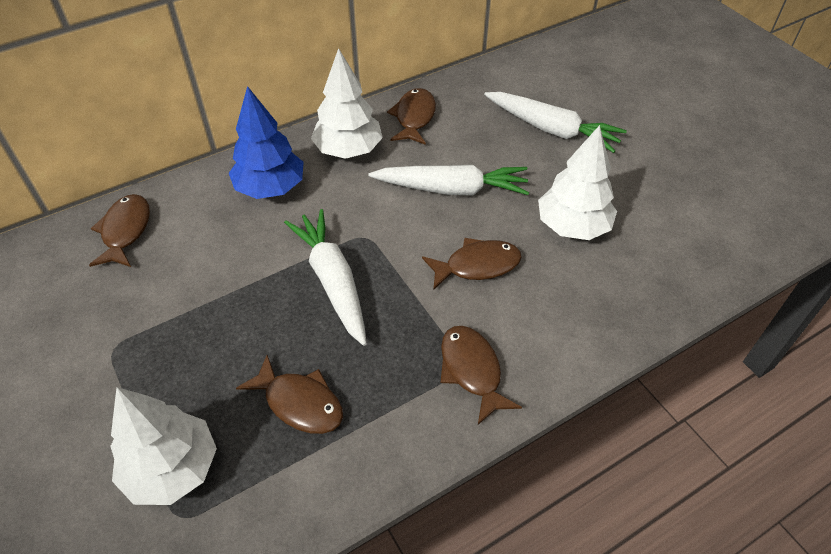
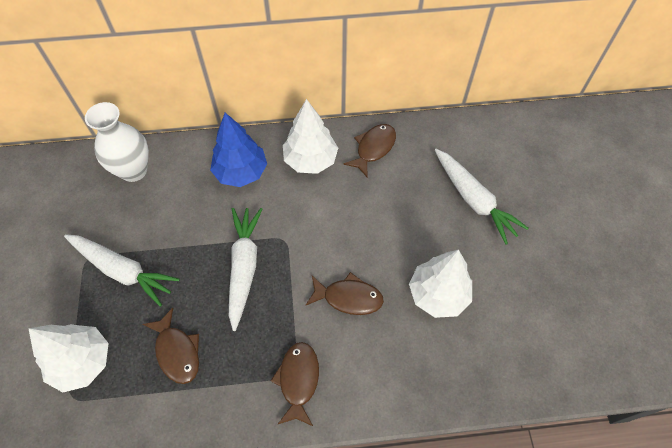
camera: 25 degrees right, 10 degrees up
brown fish [89,194,150,267] -> white vase [85,102,149,182]
white carrot [369,164,529,196] -> white carrot moved to [64,234,180,307]

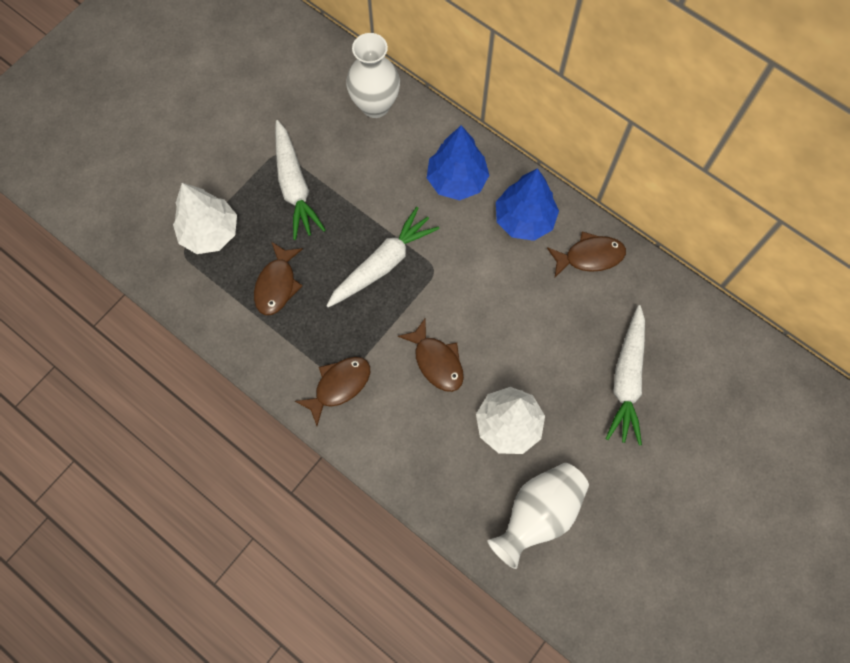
camera: 45 degrees right, 10 degrees up
white tree [283,99,338,174] -> blue tree [496,168,559,241]
none -> white vase [488,463,589,569]

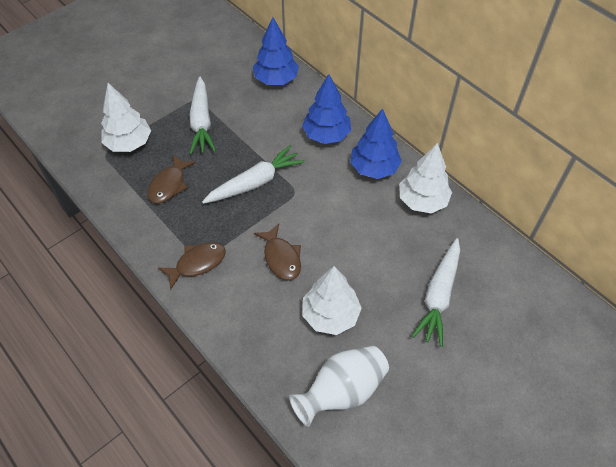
camera: 10 degrees right, 15 degrees down
white vase [346,33,400,118] -> blue tree [253,17,299,85]
brown fish [547,231,626,277] -> white tree [399,143,452,213]

